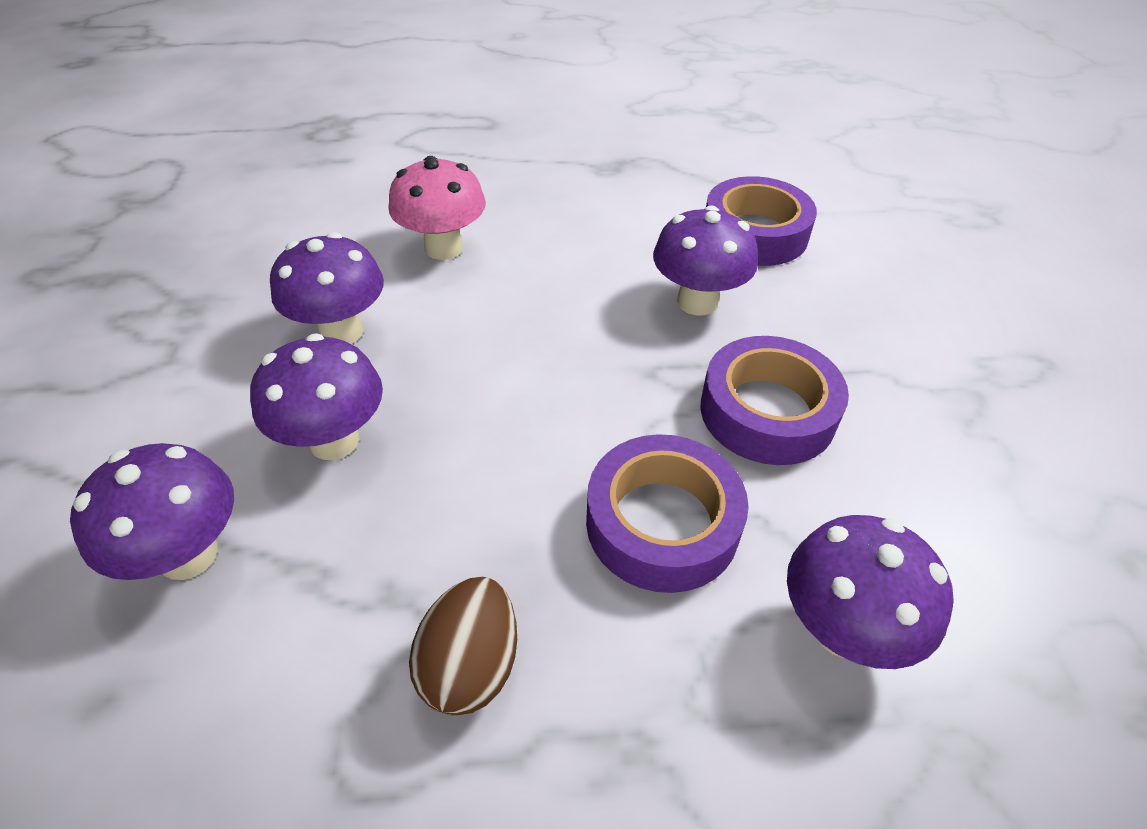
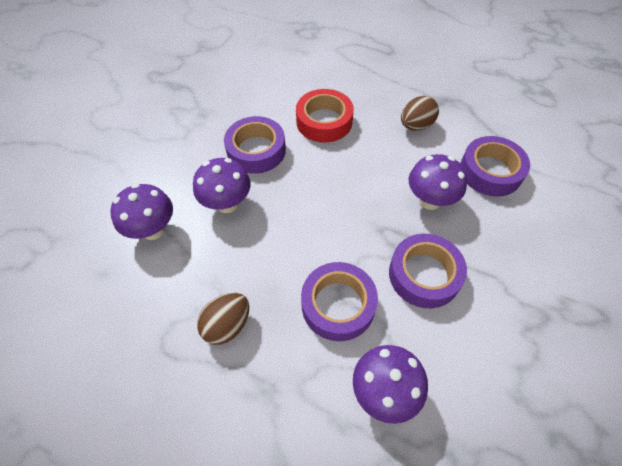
camera: 30 degrees right, 10 degrees up
purple mushroom [270,232,384,344] -> purple tape [224,116,286,174]
pink mushroom [388,156,486,260] -> red tape [296,89,354,143]
none -> brown egg [401,96,439,131]

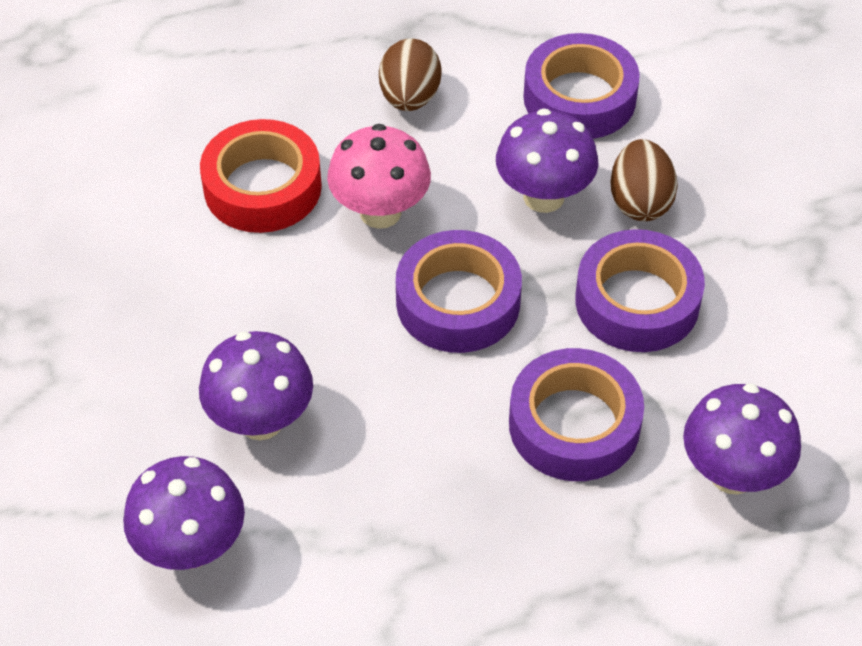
camera: 45 degrees left, 5 degrees down
brown egg [197,293,249,345] -> brown egg moved to [610,139,678,221]
purple tape [224,116,286,174] -> purple tape moved to [396,230,522,353]
none -> pink mushroom [327,124,431,229]

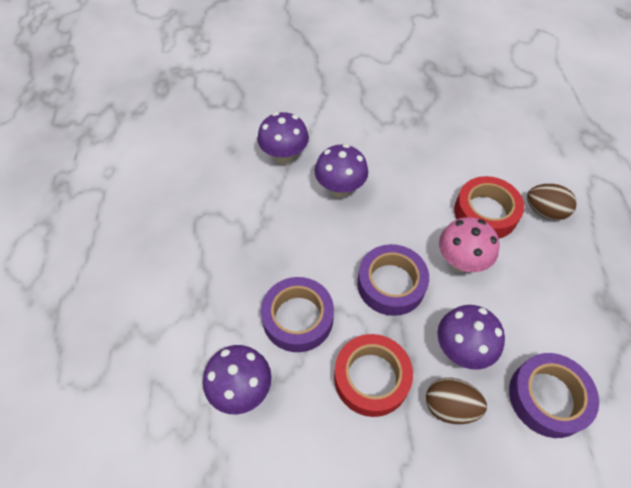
camera: 105 degrees right, 5 degrees up
brown egg [379,38,442,111] -> brown egg moved to [527,184,577,221]
purple tape [575,229,705,352] -> red tape [334,334,413,417]

